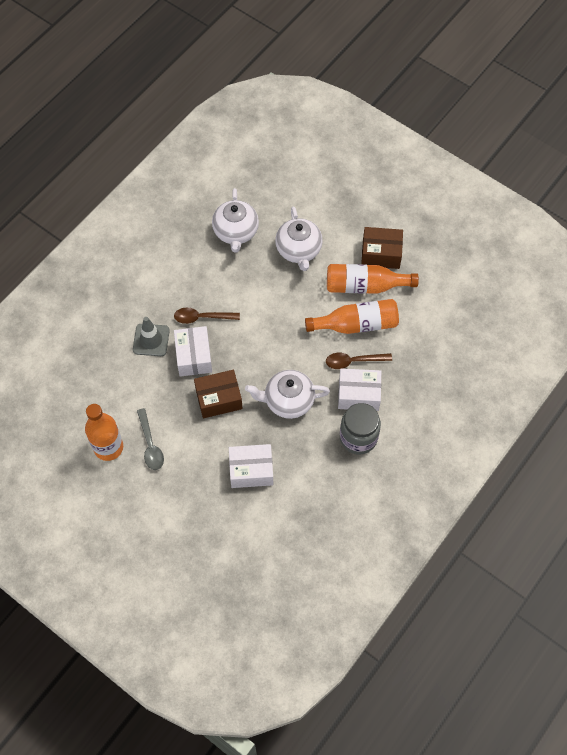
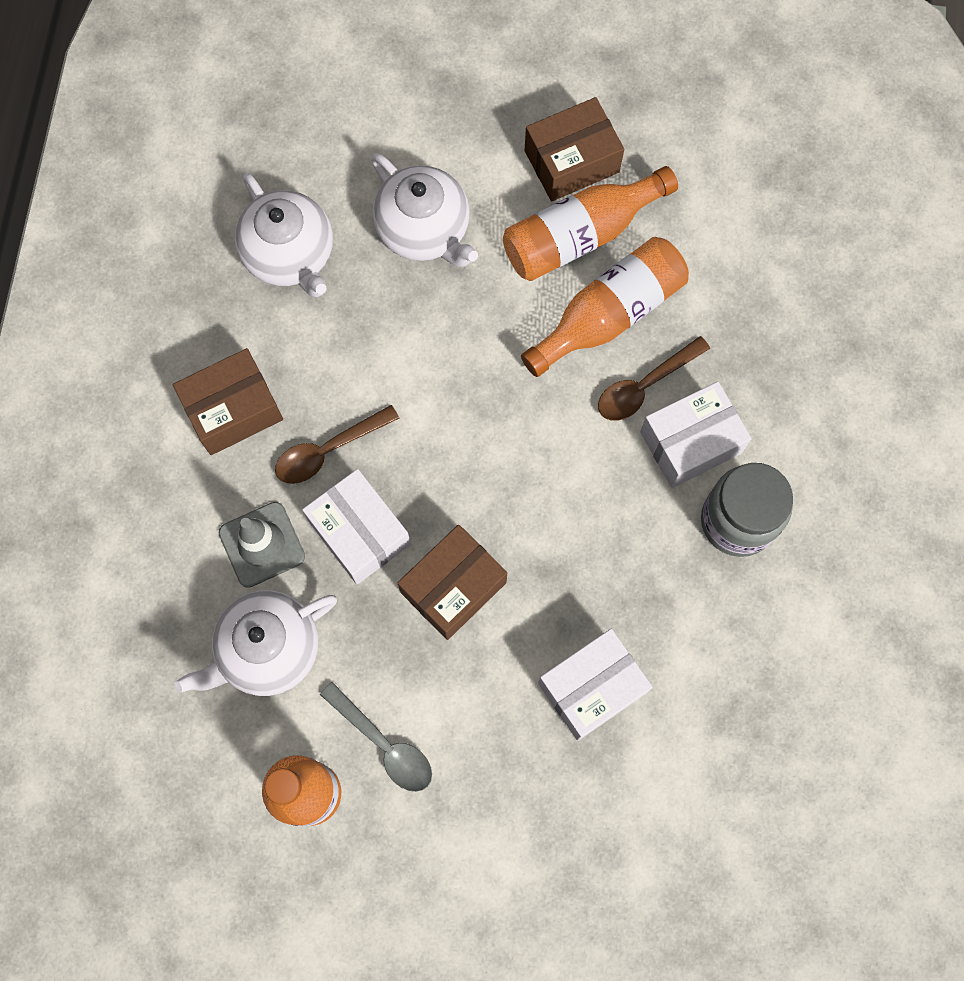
camera: 30 degrees left, 10 degrees up
white teapot [245,370,330,419] -> white teapot moved to [175,590,337,696]
none -> brown box [173,348,283,455]

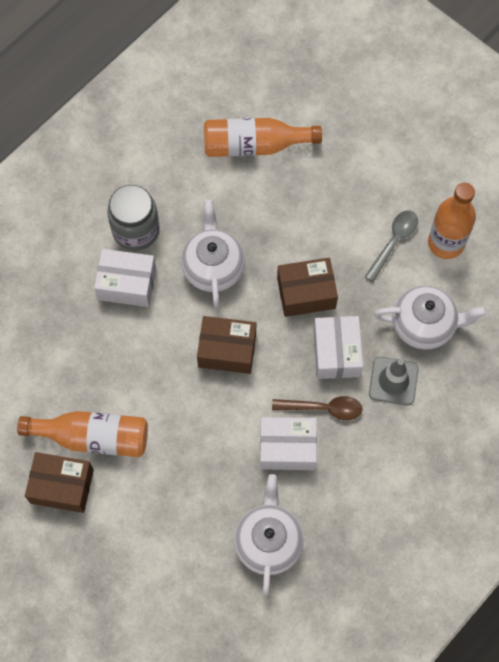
camera: 145 degrees left, 5 degrees down
brown box [173,348,283,455] -> brown box moved to [197,316,256,374]
grey spoon [320,682,432,792] -> grey spoon turned 45 degrees clockwise [364,210,418,282]
white teapot [371,153,478,267] -> white teapot moved to [181,200,245,307]
orange bottle [521,237,689,377] -> orange bottle moved to [204,118,322,157]
white box [538,629,653,741] -> white box moved to [260,417,317,470]
brown spoon [598,336,710,421] -> none

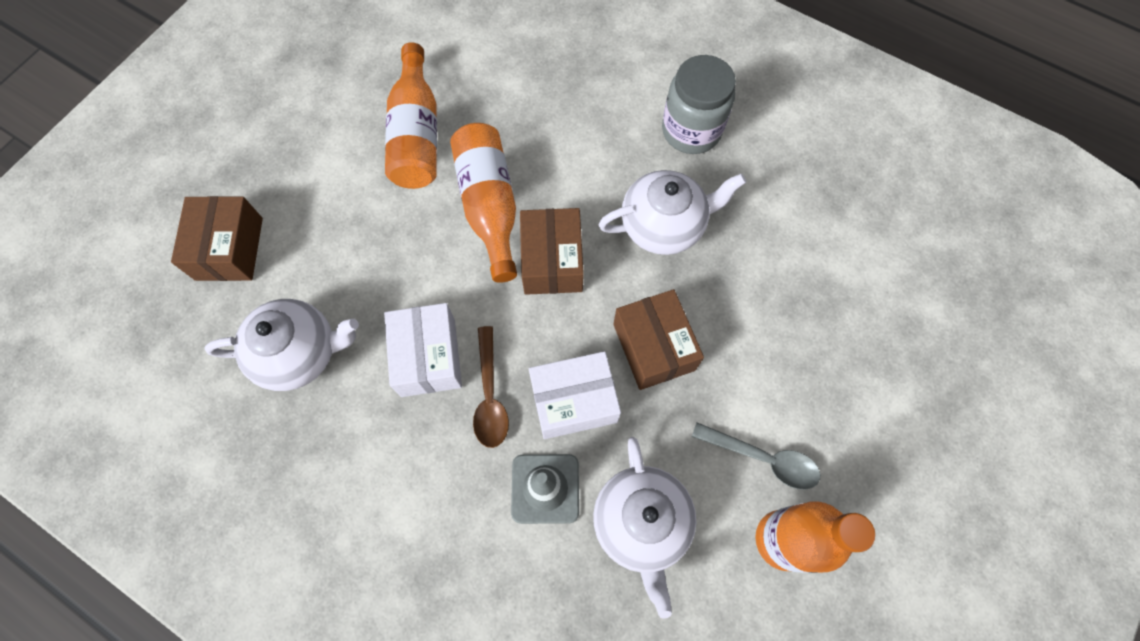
camera: 80 degrees right, 0 degrees up
brown box [25,452,94,513] -> brown box moved to [171,196,263,281]
white box [94,249,156,307] -> none
orange bottle [204,118,322,157] -> orange bottle moved to [450,123,517,283]

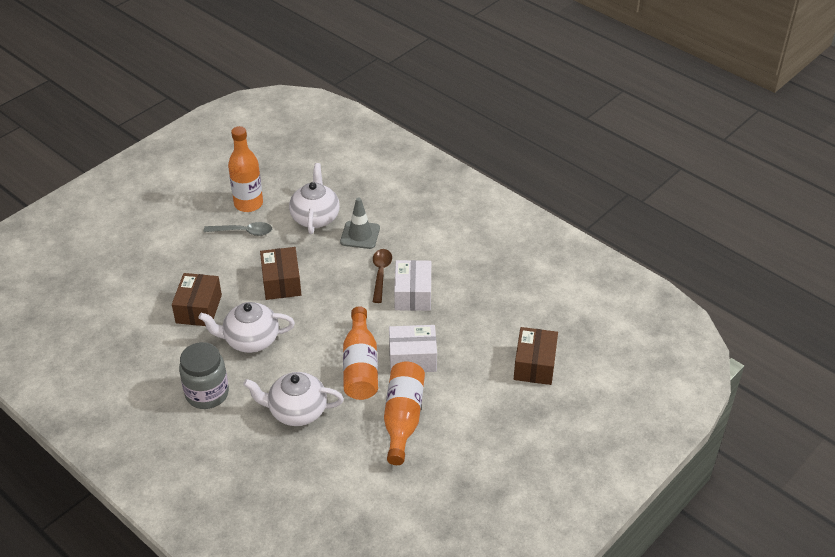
camera: 170 degrees left, 25 degrees down
white teapot [205,299,359,391] -> white teapot moved to [243,372,344,426]
brown box [520,208,584,295] -> brown box moved to [172,273,222,326]
white box [529,351,621,439] -> white box moved to [389,325,437,372]
grey spoon [692,422,820,490] -> grey spoon turned 150 degrees clockwise [204,222,272,236]

